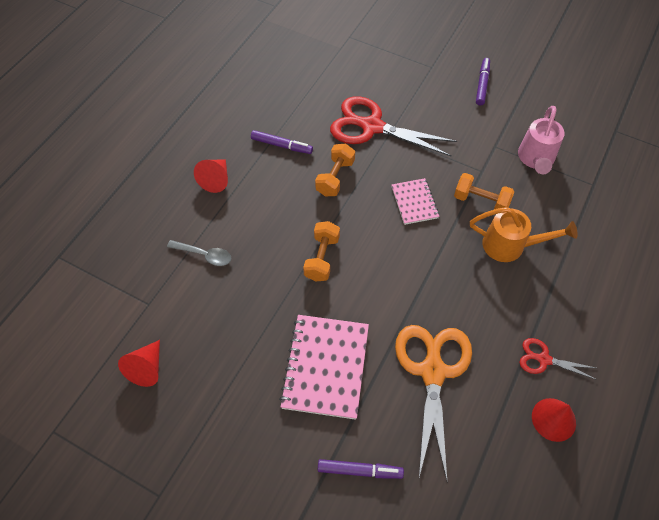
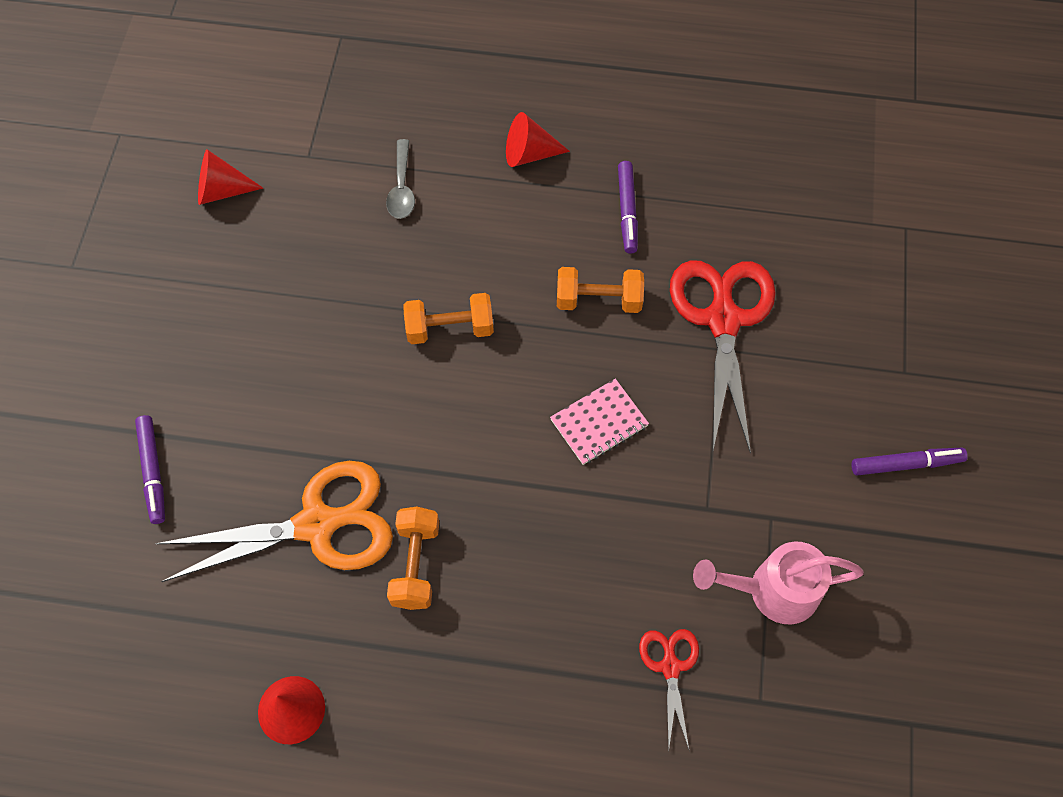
camera: 70 degrees right, 5 degrees up
pink notebook [279,315,369,420] -> none
orange dumbbell [454,173,514,209] -> orange dumbbell moved to [387,507,439,610]
orange watering can [470,207,578,262] -> none
red scissors [519,338,597,380] -> red scissors moved to [639,629,699,749]

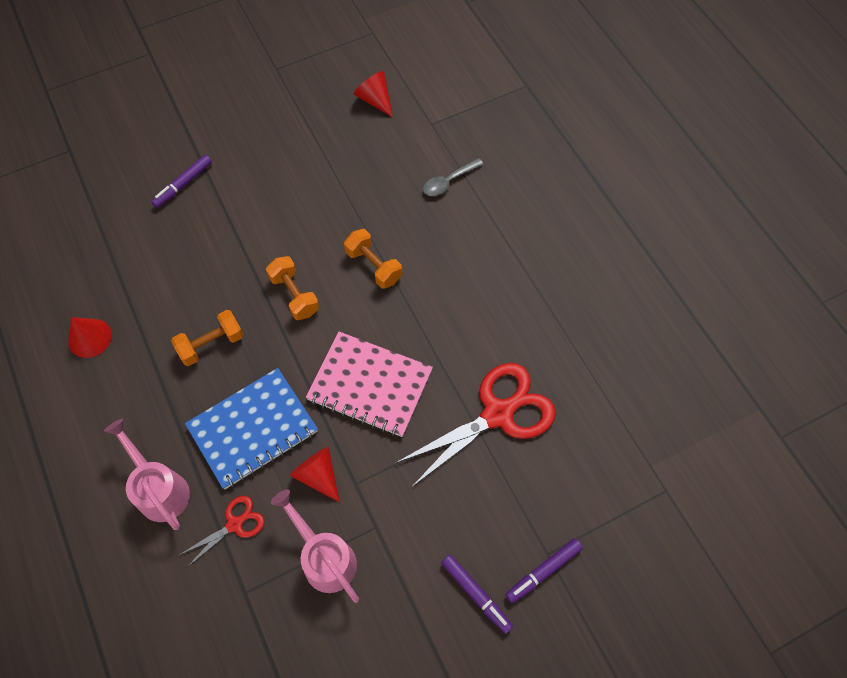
camera: 55 degrees right, 0 degrees up
orange scissors [155,461,393,582] -> none
red cone [506,112,570,167] -> red cone moved to [290,447,340,502]
pink notebook [550,379,649,465] -> pink notebook [306,332,433,437], size x1.78
orange dumbbell [557,267,644,313] -> orange dumbbell moved to [266,256,319,320]
purple marker [618,161,638,254] -> purple marker moved to [505,539,583,603]
none -> pink watering can [104,419,190,530]
none -> blue notebook [185,368,318,489]

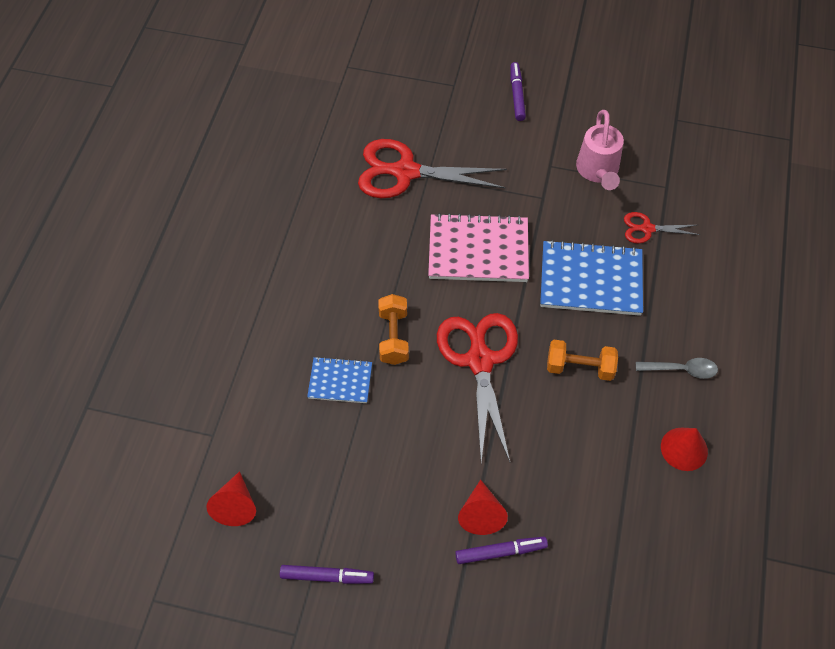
camera: 140 degrees left, 5 degrees down
pink watering can [104,419,190,530] -> none
orange dumbbell [266,256,319,320] -> red scissors [437,313,518,462]
red cone [290,447,340,502] -> red cone moved to [458,480,508,535]
pink notebook [306,332,433,437] -> pink notebook turned 60 degrees counterclockwise [428,213,529,282]
grey spoon [423,158,483,196] -> grey spoon moved to [636,358,718,379]
purple marker [505,539,583,603] -> purple marker moved to [280,565,374,584]
none -> blue notebook [307,357,372,403]

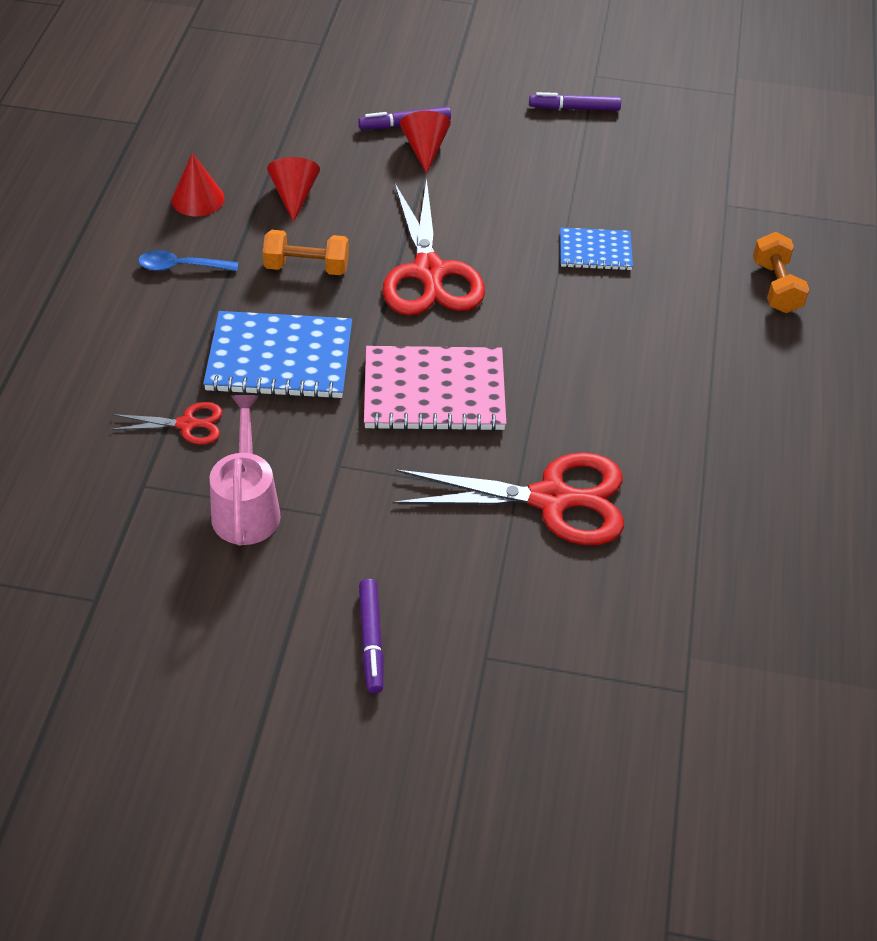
camera: 175 degrees right, 10 degrees down
red cone [206,471,256,526] -> red cone moved to [267,157,320,222]
orange dumbbell [378,294,409,365] -> orange dumbbell moved to [753,232,809,313]
grey spoon [636,358,718,379] -> blue spoon [138,250,239,271]

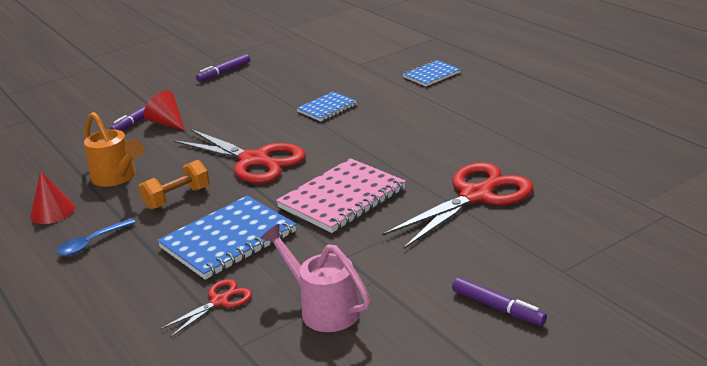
camera: 40 degrees left, 20 degrees down
red cone [267,157,320,222] -> orange watering can [84,112,144,187]
orange dumbbell [753,232,809,313] -> blue notebook [403,60,461,86]

